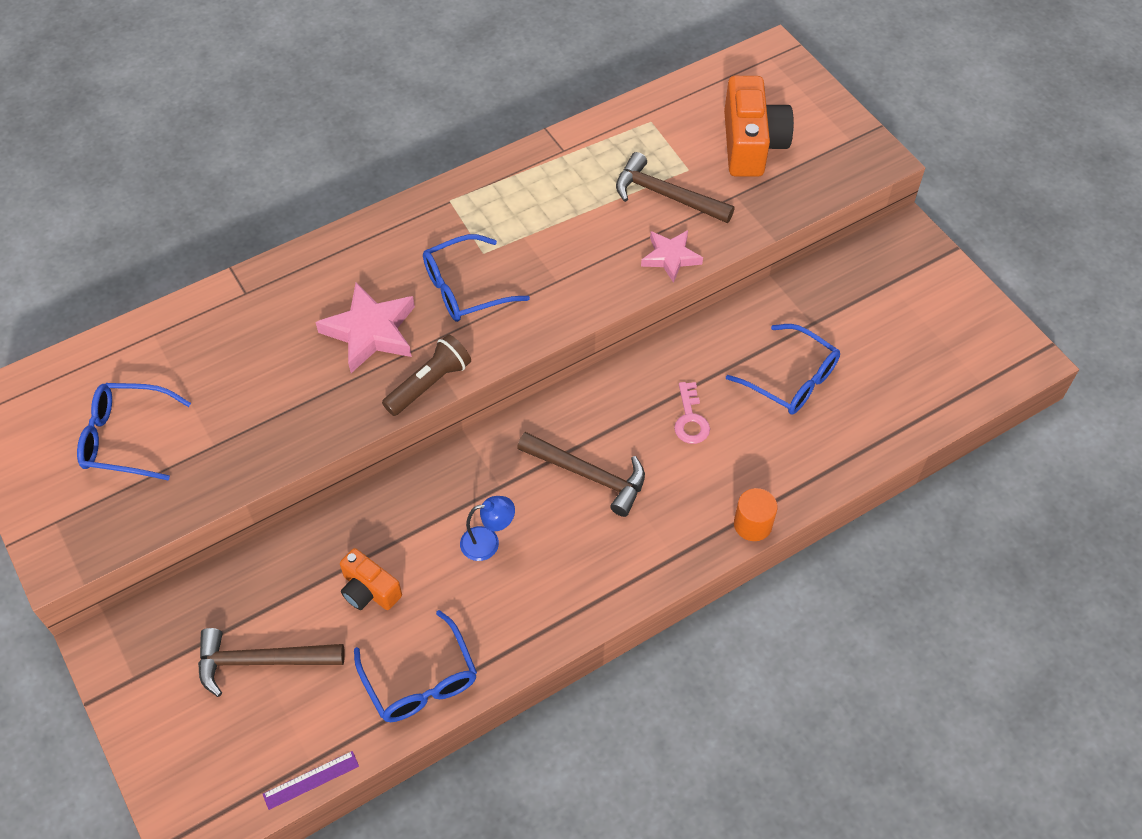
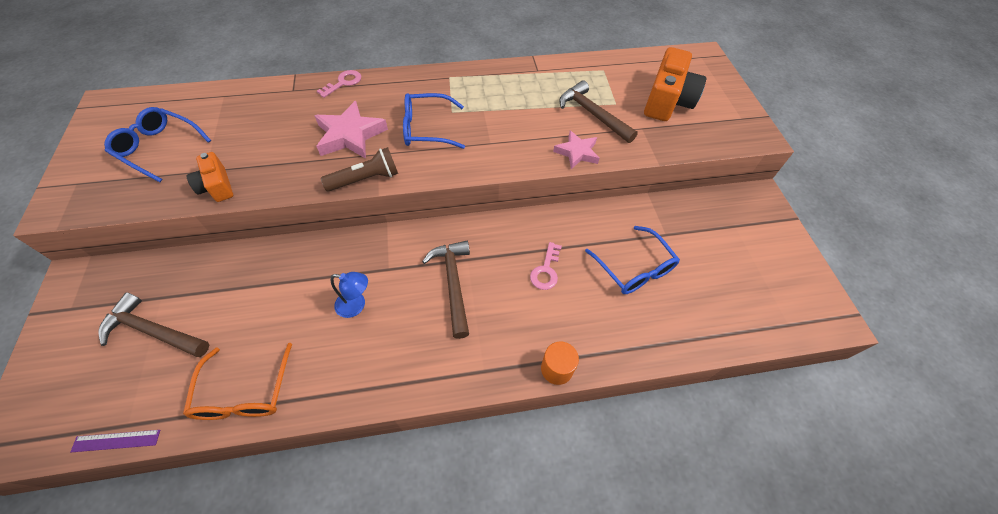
camera: 20 degrees right, 0 degrees up
orange camera [340,548,402,610] -> orange camera moved to [186,152,233,202]
blue glasses [354,610,477,722] -> orange glasses [183,343,292,420]
brown hammer [517,432,645,517] -> brown hammer turned 150 degrees counterclockwise [422,241,470,339]
none -> pink key [317,70,361,98]

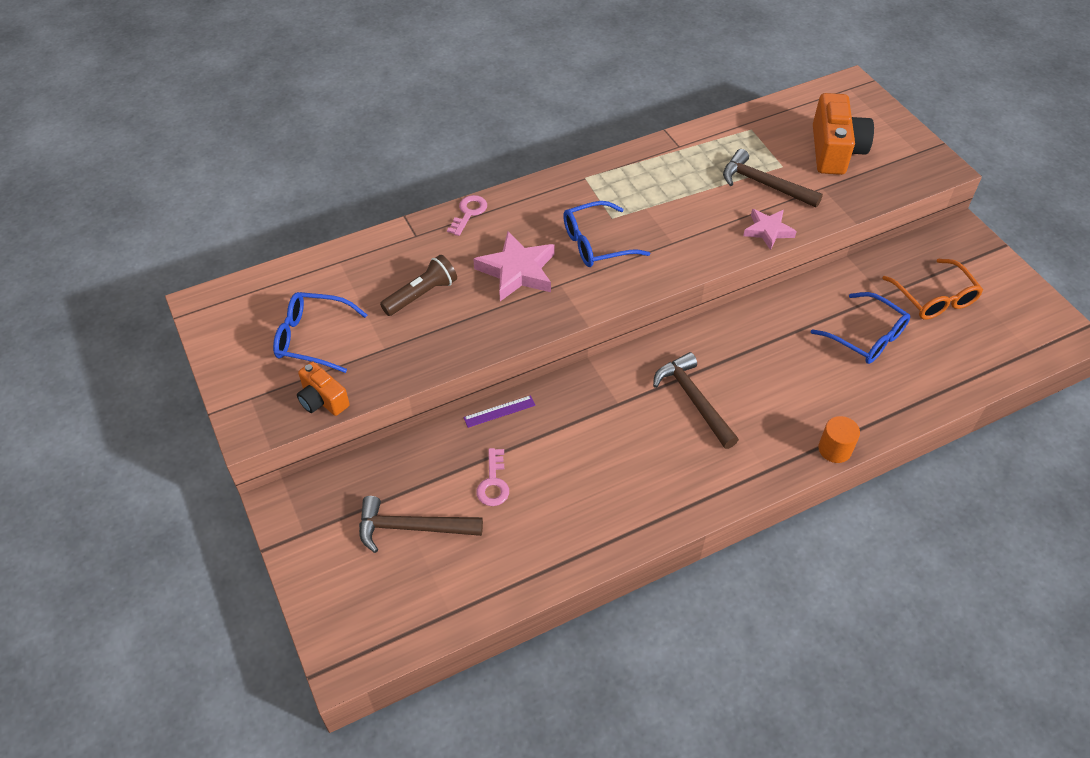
camera: 15 degrees left, 5 degrees down
purple ruler [71,430,160,452] -> purple ruler moved to [463,395,536,428]
orange glasses [183,343,292,420] -> orange glasses moved to [882,259,983,319]
orange camera [186,152,233,202] -> orange camera moved to [297,362,350,416]
brown flashlight [321,147,398,192] -> brown flashlight moved to [380,255,457,316]
blue lamp [331,272,368,318] -> none
pink key [530,242,562,290] -> pink key moved to [476,448,509,506]

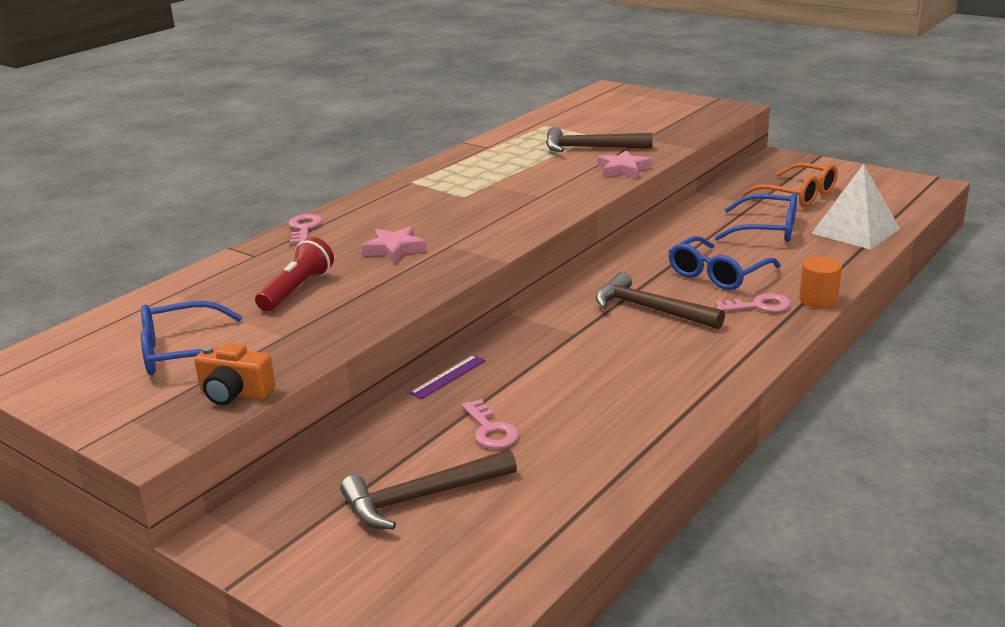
camera: 25 degrees left, 25 degrees down
brown flashlight [380,255,457,316] -> red flashlight [255,237,334,311]
pink star [473,231,555,301] -> pink star [361,226,426,263], size x0.64
blue glasses [563,201,650,267] -> blue glasses moved to [668,236,781,290]
orange camera [813,93,874,175] -> none
none -> pink key [715,293,791,312]
none -> white pyramid [811,164,900,250]

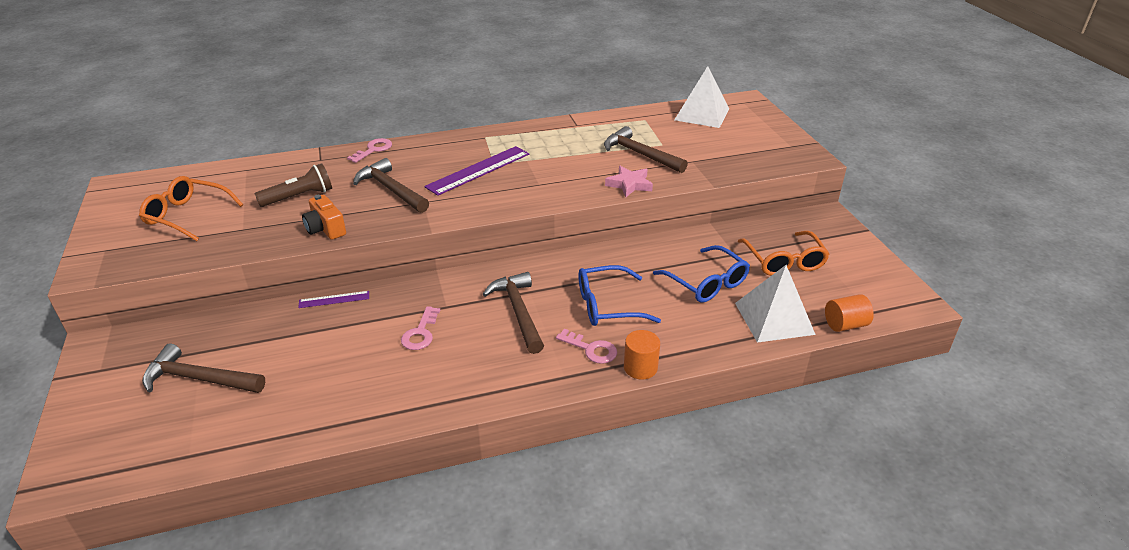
camera: 35 degrees right, 10 degrees up
blue glasses [141,301,243,375] -> orange glasses [139,176,243,241]
orange camera [194,343,276,405] -> orange camera moved to [302,195,346,240]
red flashlight [255,237,334,311] -> brown flashlight [255,163,332,207]
pink star [361,226,426,263] -> brown hammer [353,158,429,213]
pink key [462,399,519,449] -> pink key moved to [401,306,440,350]
none -> purple ruler [424,146,529,196]
none -> white pyramid [674,66,729,128]
none -> orange cylinder [825,294,874,332]

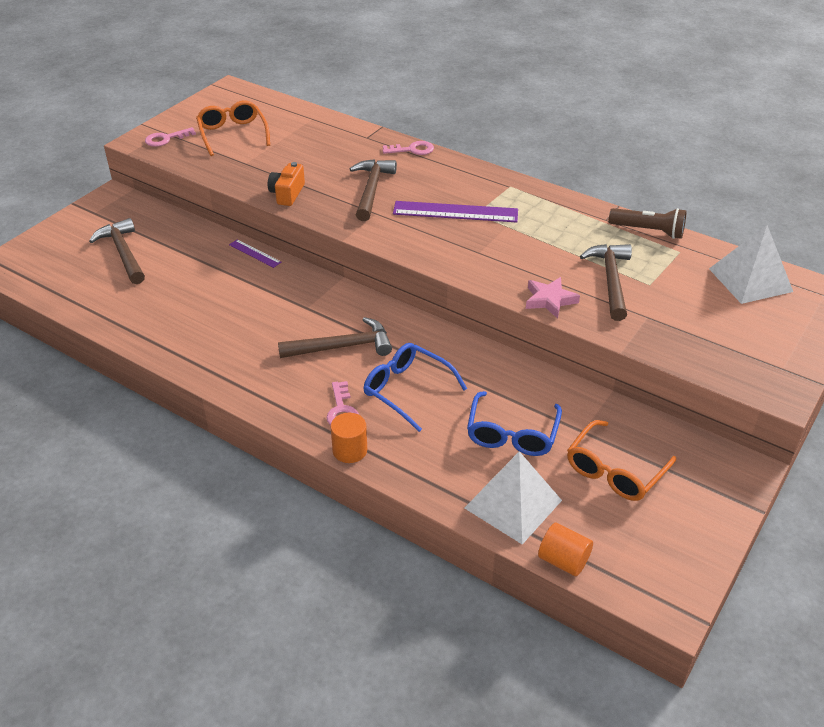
camera: 50 degrees right, 5 degrees up
brown flashlight [255,163,332,207] -> brown flashlight moved to [609,208,687,239]
pink key [401,306,440,350] -> pink key moved to [145,127,196,147]
brown hammer [483,272,544,354] -> brown hammer turned 45 degrees clockwise [278,317,392,358]

